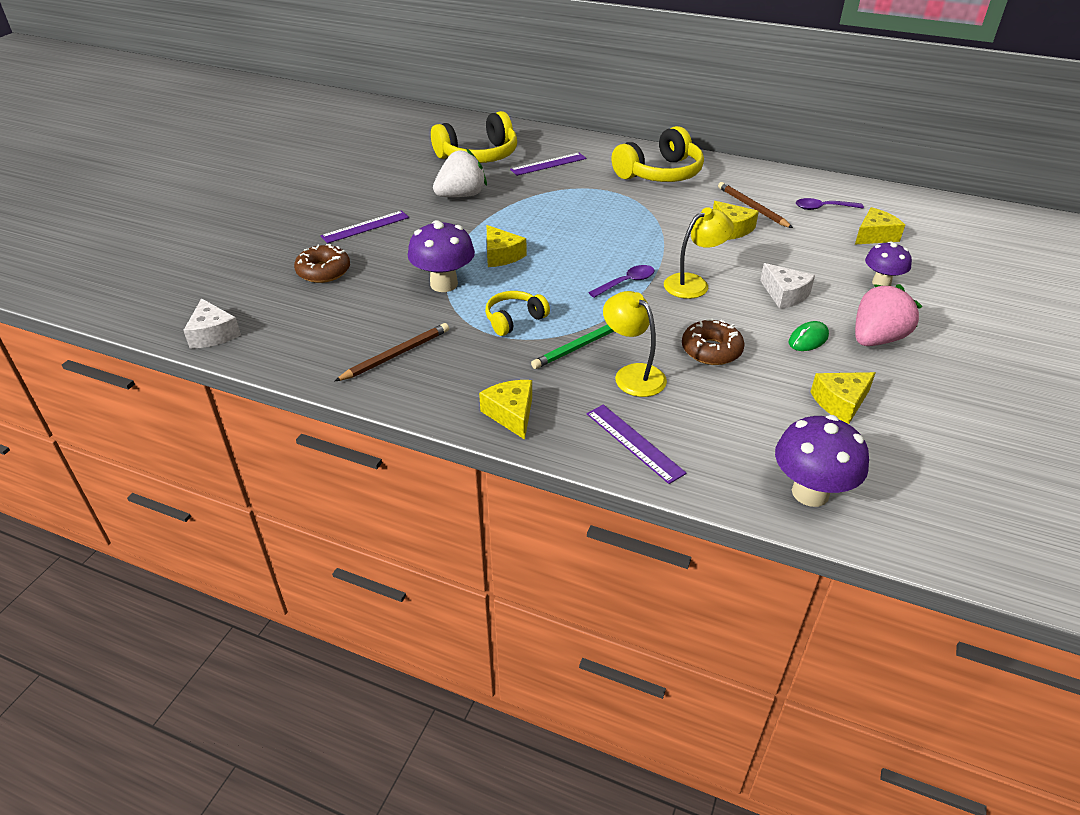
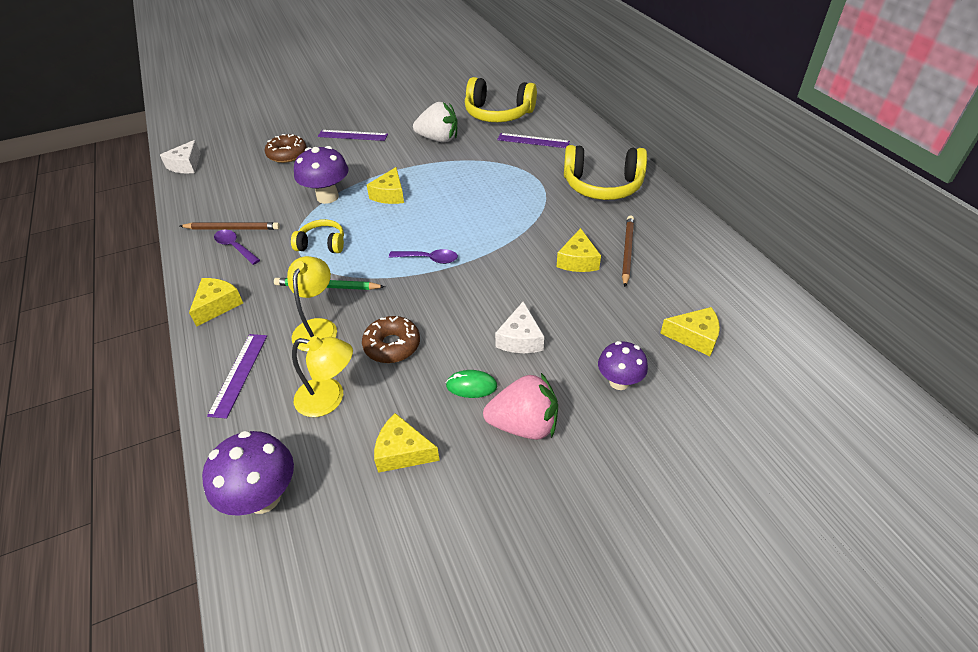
camera: 45 degrees right, 5 degrees up
yellow lamp [664,207,734,299] -> yellow lamp moved to [292,336,353,417]
purple spoon [796,198,864,210] -> purple spoon moved to [214,230,260,265]

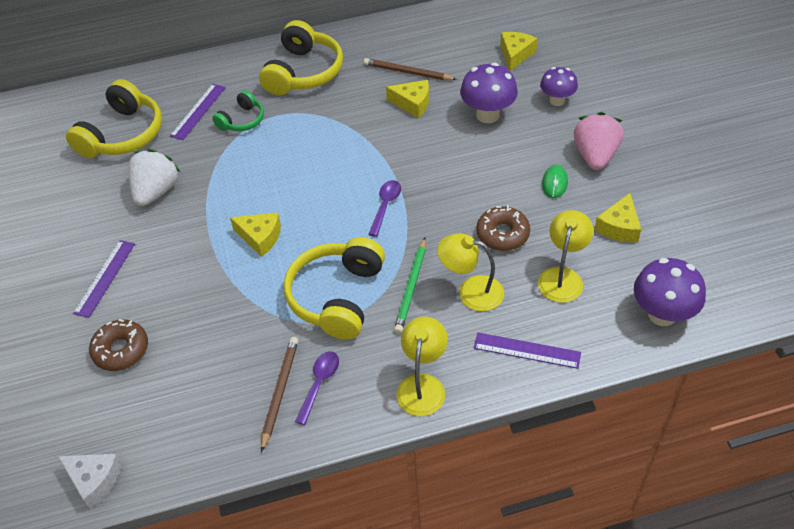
camera: 80 degrees left, 5 degrees up
yellow cheese [189,278,243,326] -> yellow lamp [397,317,448,416]
purple spoon [214,230,260,265] -> purple spoon turned 150 degrees clockwise [295,351,339,425]
yellow headphones [291,219,344,253] -> yellow headphones [284,237,385,340], size x1.82
purple mushroom [294,146,348,204] -> purple mushroom moved to [460,63,518,123]
white cheese [495,301,544,353] -> none
none -> green headphones [212,90,264,131]

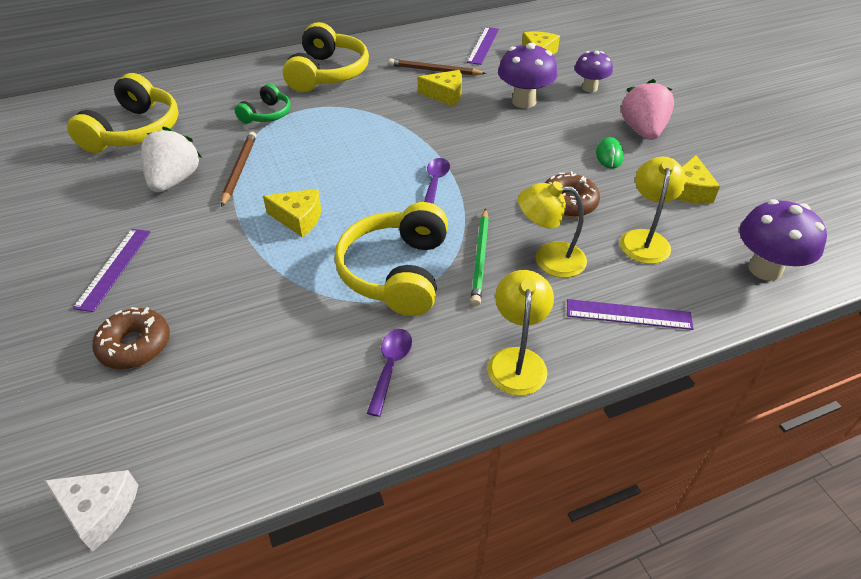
camera: 10 degrees left, 5 degrees down
purple ruler [170,84,226,140] -> purple ruler moved to [467,27,499,65]
brown pencil [261,337,299,452] -> brown pencil moved to [221,131,256,207]

